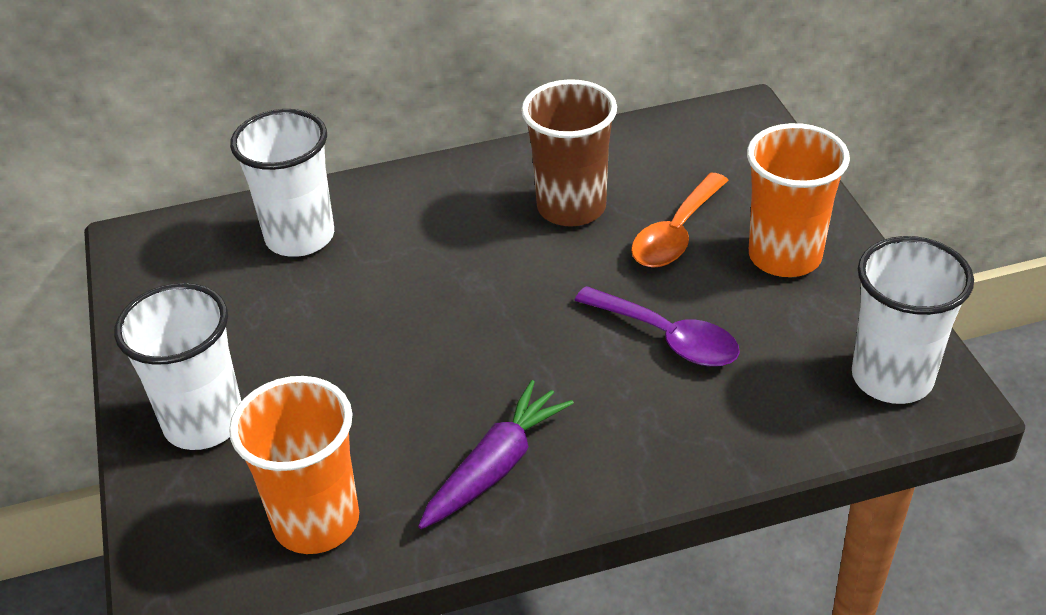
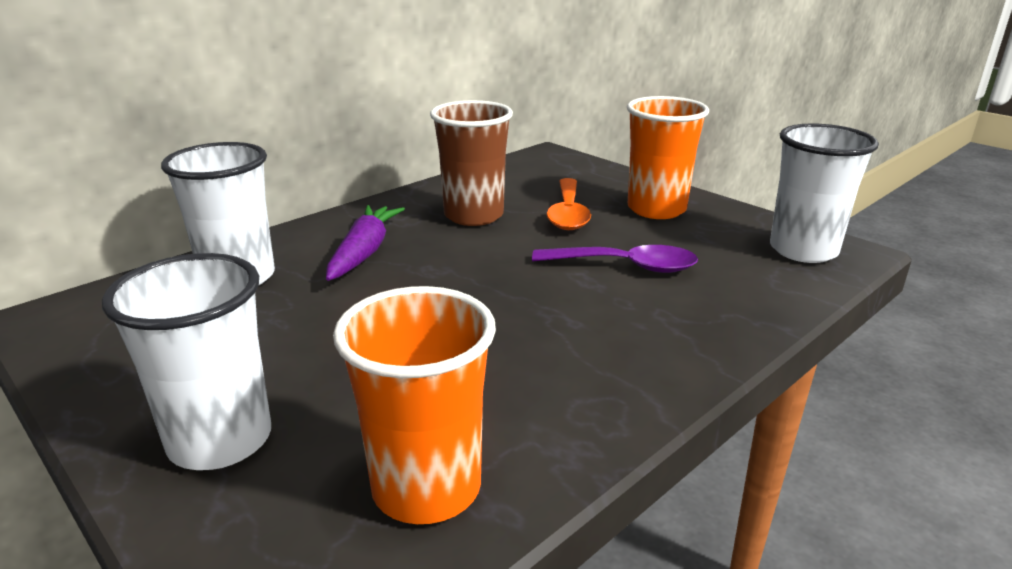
camera: 30 degrees left, 15 degrees down
purple carrot [418,380,574,529] -> purple carrot moved to [326,205,405,281]

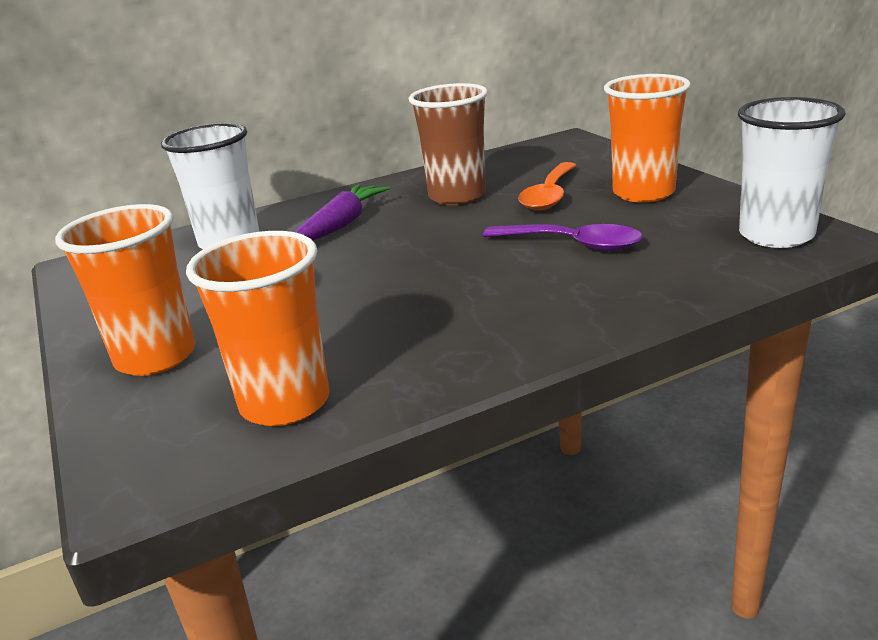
camera: 20 degrees right, 0 degrees up
white cup [102,253,271,470] -> orange cup [55,204,195,376]

